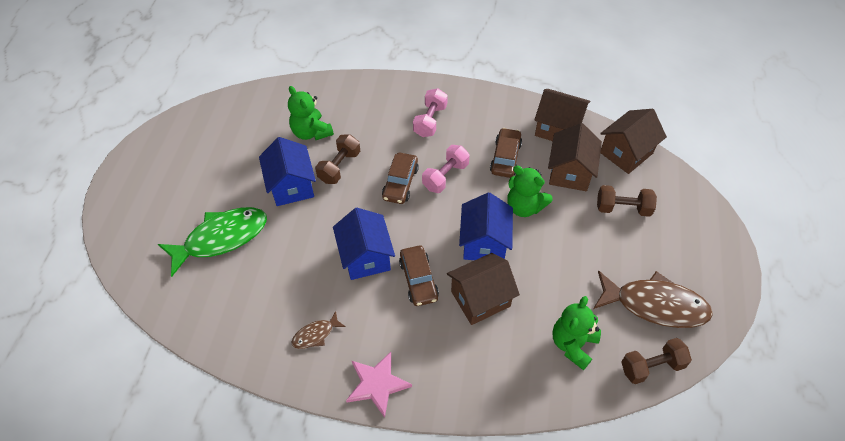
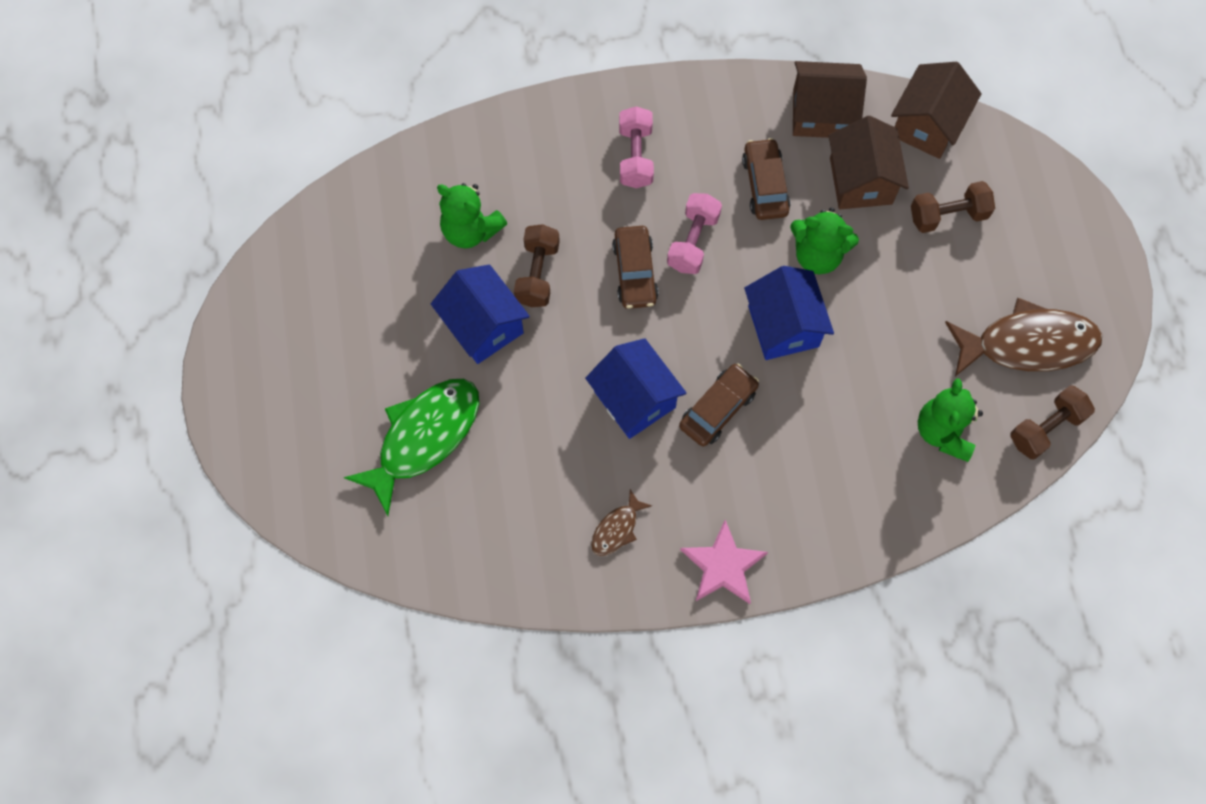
camera: 20 degrees left, 15 degrees up
brown car [399,246,439,306] -> brown car turned 105 degrees counterclockwise [679,363,759,447]
brown house [447,253,520,325] -> none

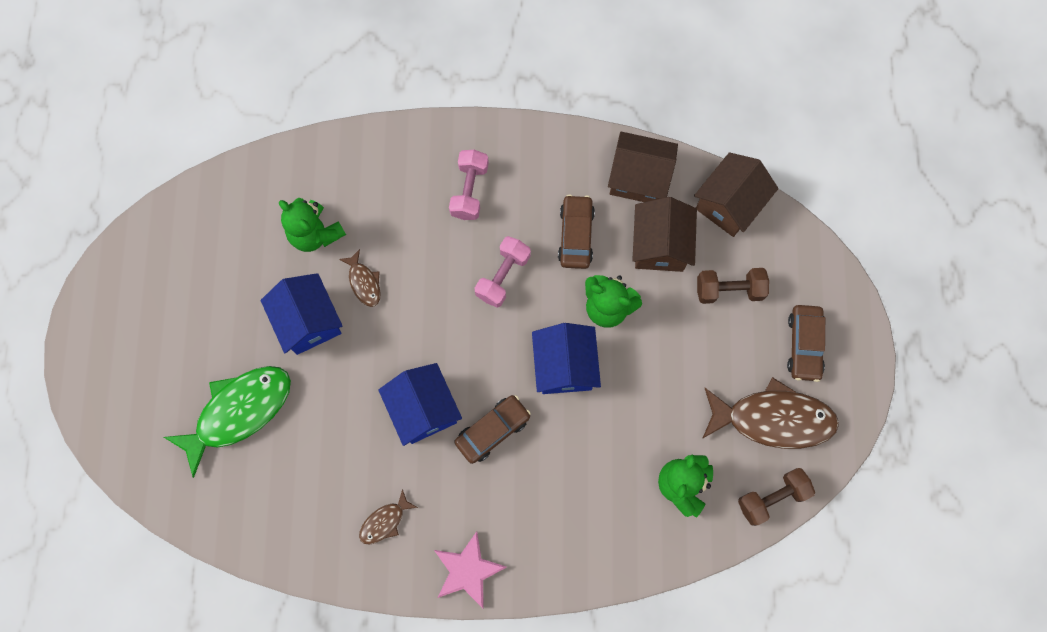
camera: 10 degrees right, 5 degrees up
brown dumbbell [514,224,560,307] -> brown fish [339,249,381,307]
brown car [612,226,659,309] -> brown car moved to [787,305,825,382]

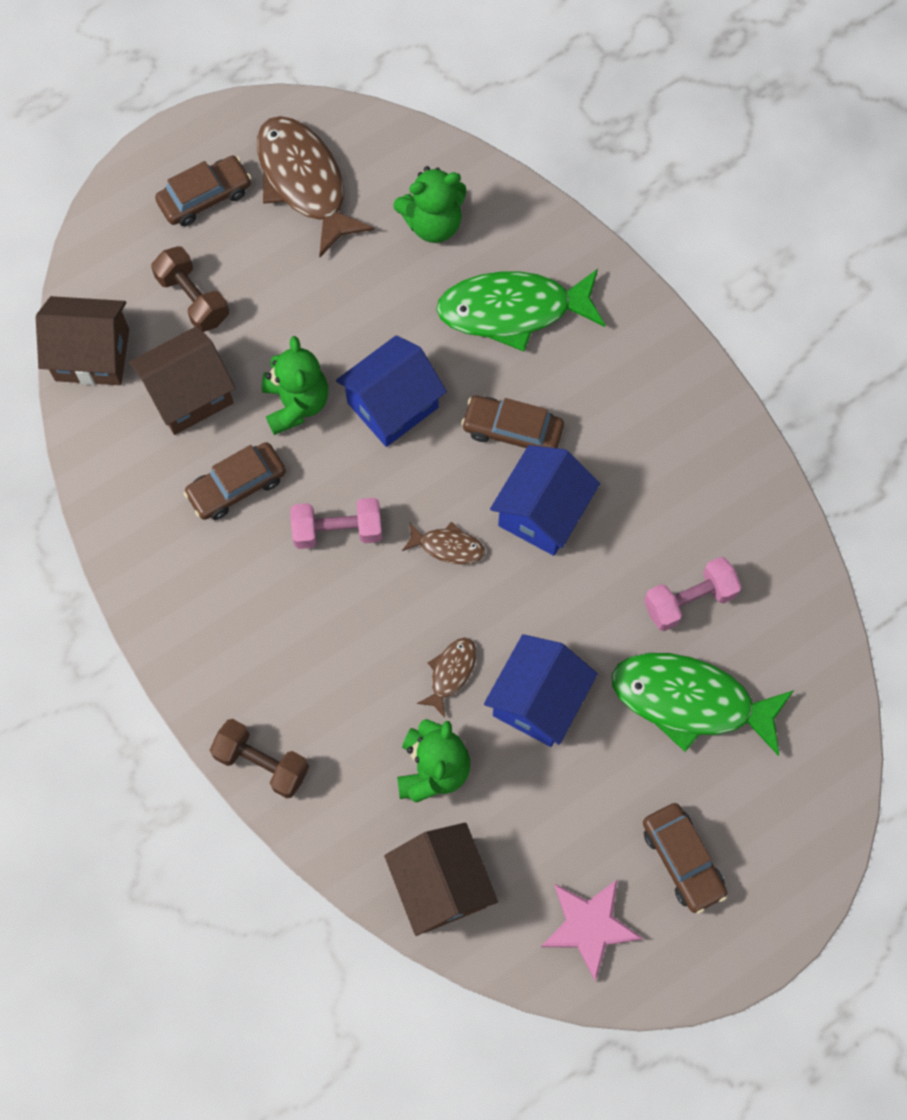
camera: 125 degrees left, 5 degrees down
brown fish [359,489,418,544] -> brown fish moved to [402,522,485,564]
pink star [434,532,507,608] -> pink star moved to [541,880,643,981]
pink dumbbell [449,150,489,220] -> pink dumbbell moved to [644,557,742,631]
brown house [608,132,678,202] -> brown house moved to [384,823,498,936]
brown dumbbell [738,468,815,526] -> brown dumbbell moved to [210,719,309,798]
none -> green fish [436,269,605,352]
none -> brown car [643,803,727,914]

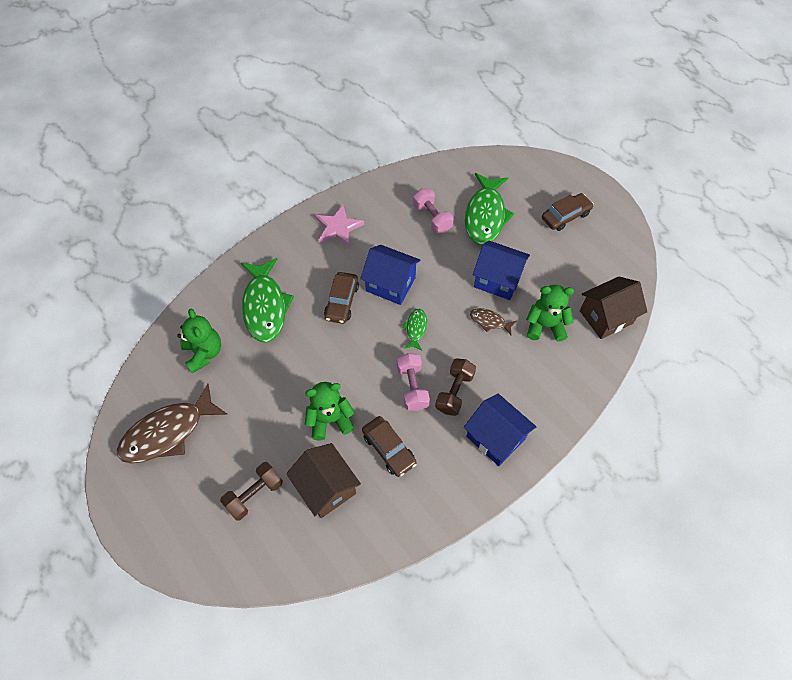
camera: 95 degrees left, 10 degrees down
brown house [36,296,129,385] -> none
brown car [155,156,251,226] -> none
brown dumbbell [210,719,309,798] -> brown dumbbell moved to [435,358,476,416]
blue house [336,335,447,447] -> blue house moved to [464,394,536,466]
brown fish [402,522,485,564] -> green fish [402,309,427,351]
pink star [541,880,643,981] -> pink star moved to [315,205,364,247]

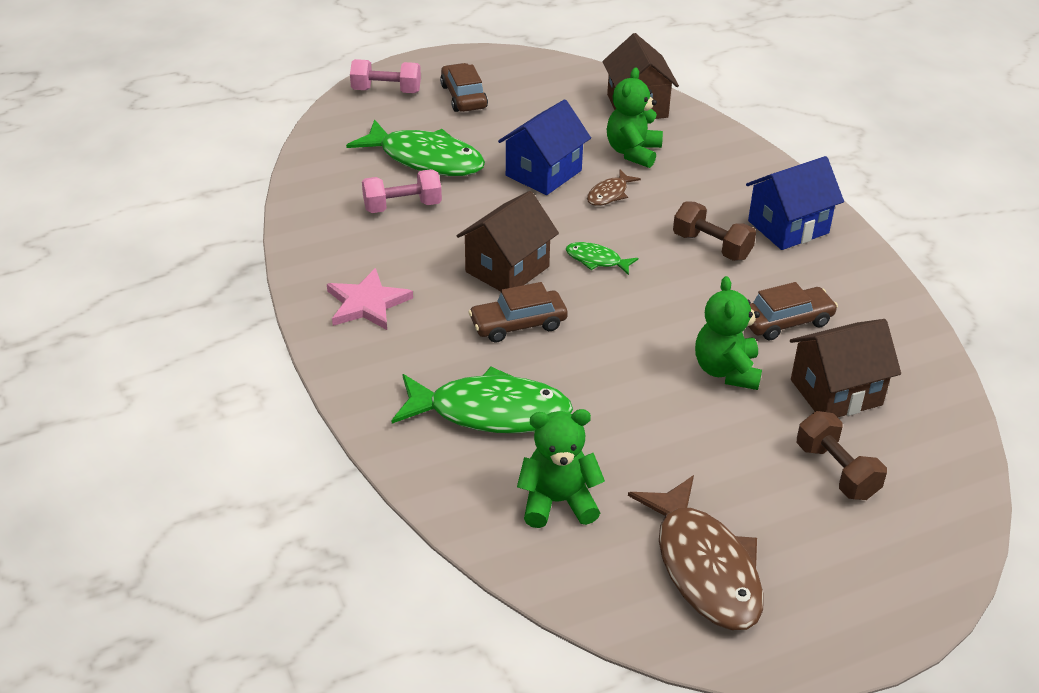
camera: 75 degrees left, 20 degrees down
brown car [324,272,359,324] -> brown car turned 135 degrees clockwise [469,282,568,342]
blue house [360,245,420,305] -> brown house [456,191,559,291]
pink dumbbell [397,353,430,411] -> pink dumbbell moved to [350,59,421,93]

